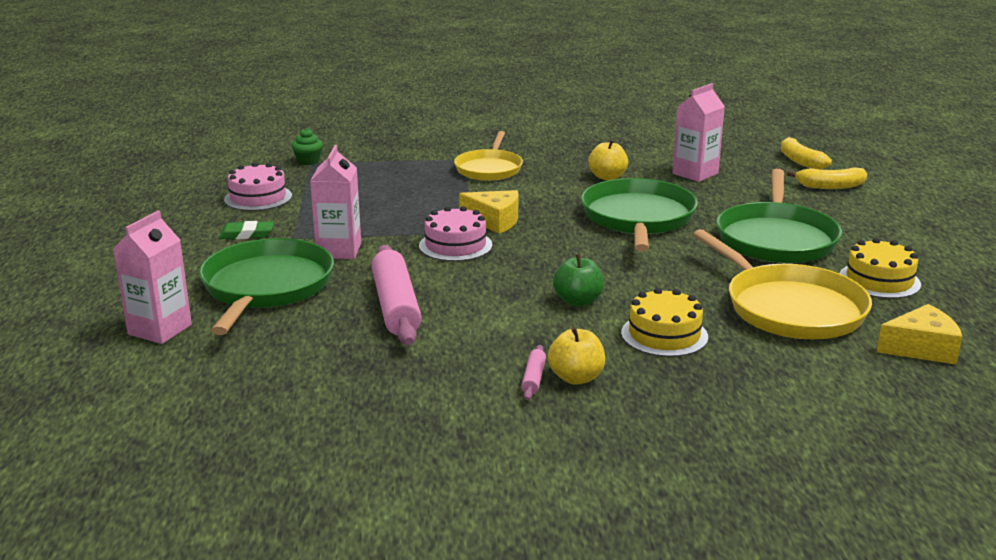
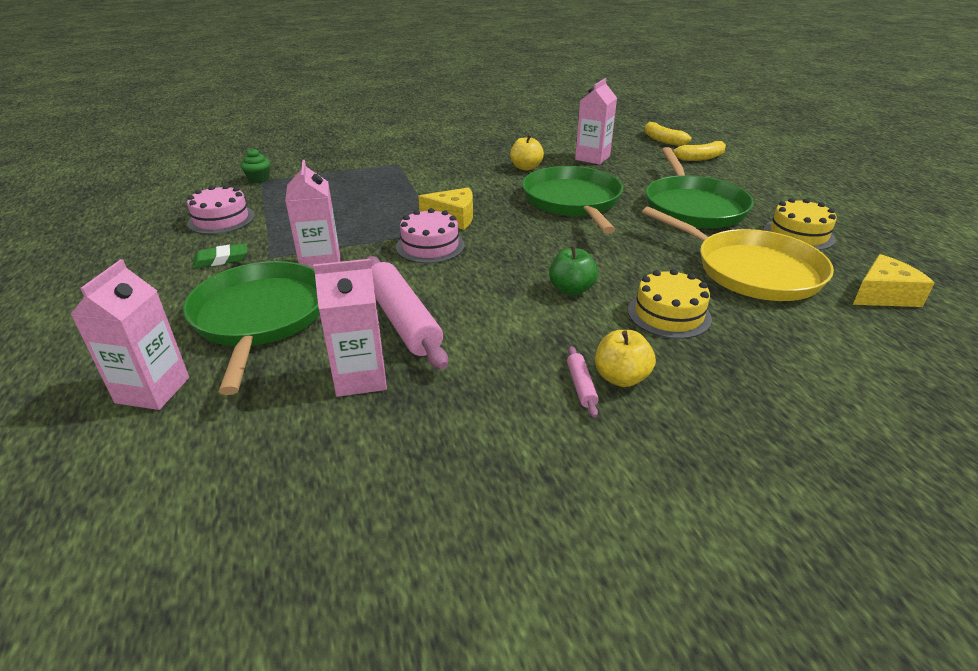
camera: 15 degrees left, 10 degrees up
yellow pan [454,131,523,181] -> none
none -> pink carton [313,259,387,397]

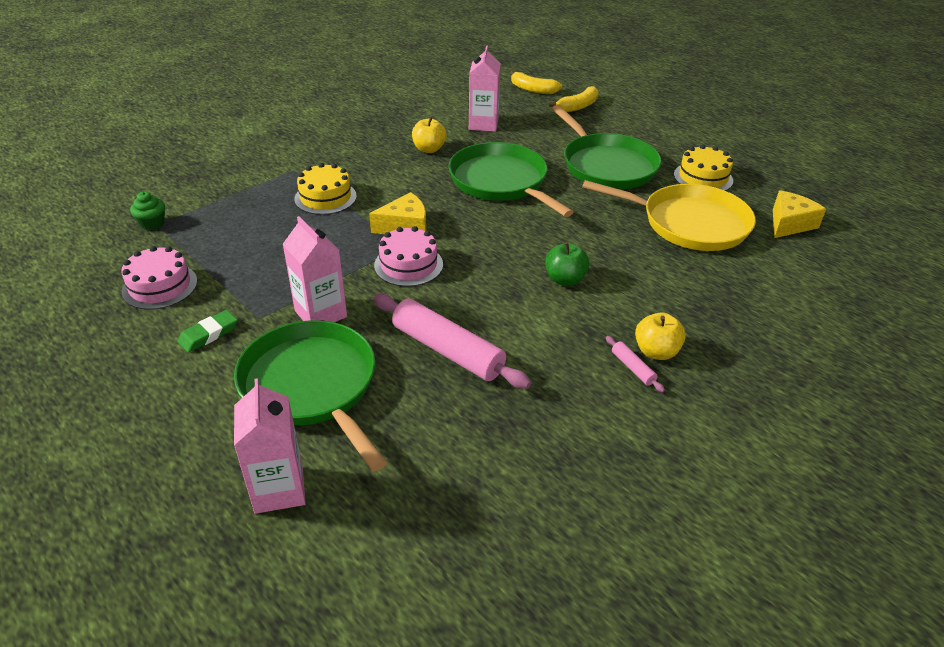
camera: 25 degrees left, 5 degrees up
pink carton [313,259,387,397] -> none
yellow cake [628,269,712,339] -> yellow cake moved to [294,163,357,215]

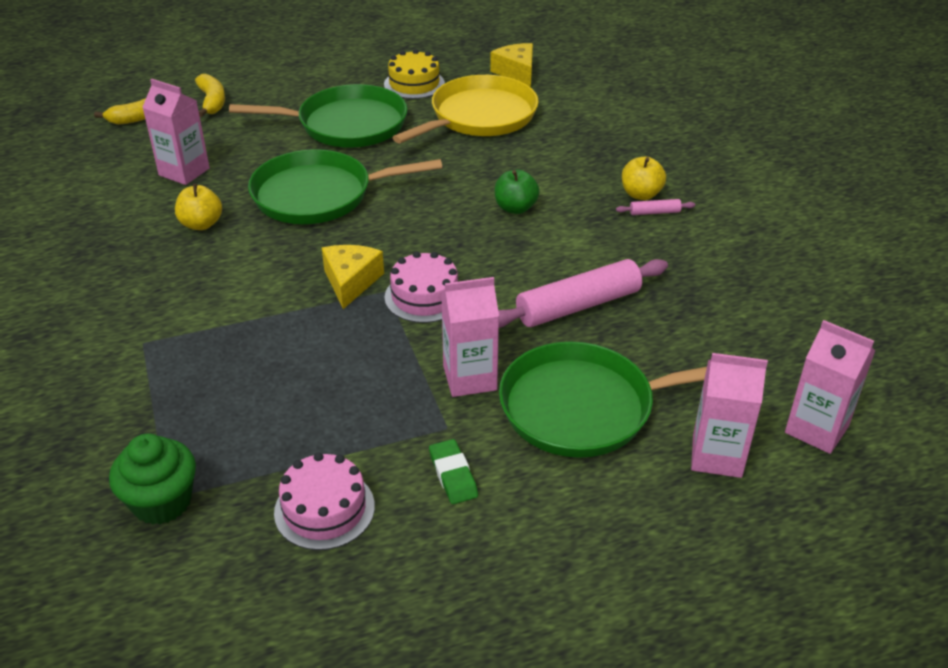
camera: 65 degrees left, 0 degrees up
green cupcake [130,192,165,230] -> green cupcake [109,433,196,525], size x1.64
yellow cake [294,163,357,215] -> none
none -> pink carton [785,320,875,454]

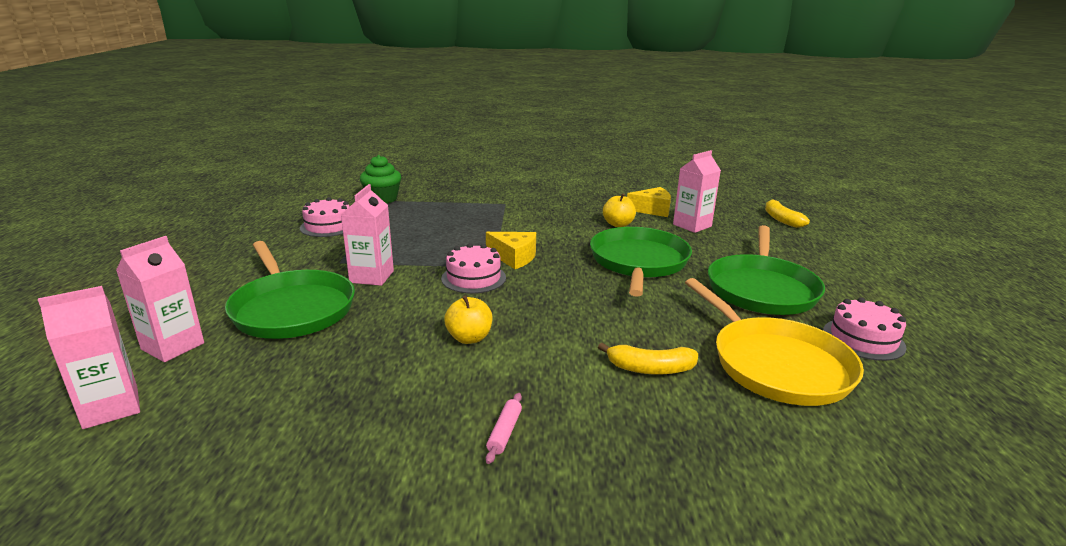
camera: 110 degrees right, 15 degrees down
yellow banana [195,74,225,117] -> yellow banana moved to [598,343,698,375]
yellow cake [384,49,445,99] -> pink cake [823,297,907,361]
green eraser [429,439,478,504] -> none
yellow cheese [490,43,533,87] -> yellow cheese moved to [627,187,671,217]
green apple [495,170,540,214] -> none
pink rolling pin [498,259,668,328] -> none
green pan [499,342,707,458] -> green pan turned 135 degrees clockwise [225,241,355,339]
yellow apple [622,157,666,200] -> yellow apple moved to [444,295,492,344]

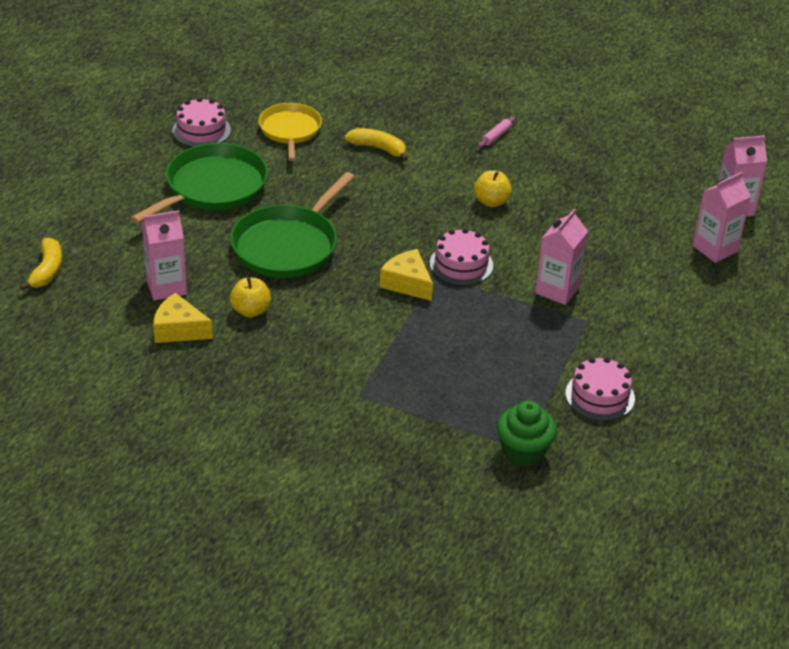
camera: 160 degrees left, 15 degrees up
green pan [225,241,355,339] -> none
yellow pan [685,278,864,406] -> yellow pan [259,103,322,161], size x0.65

